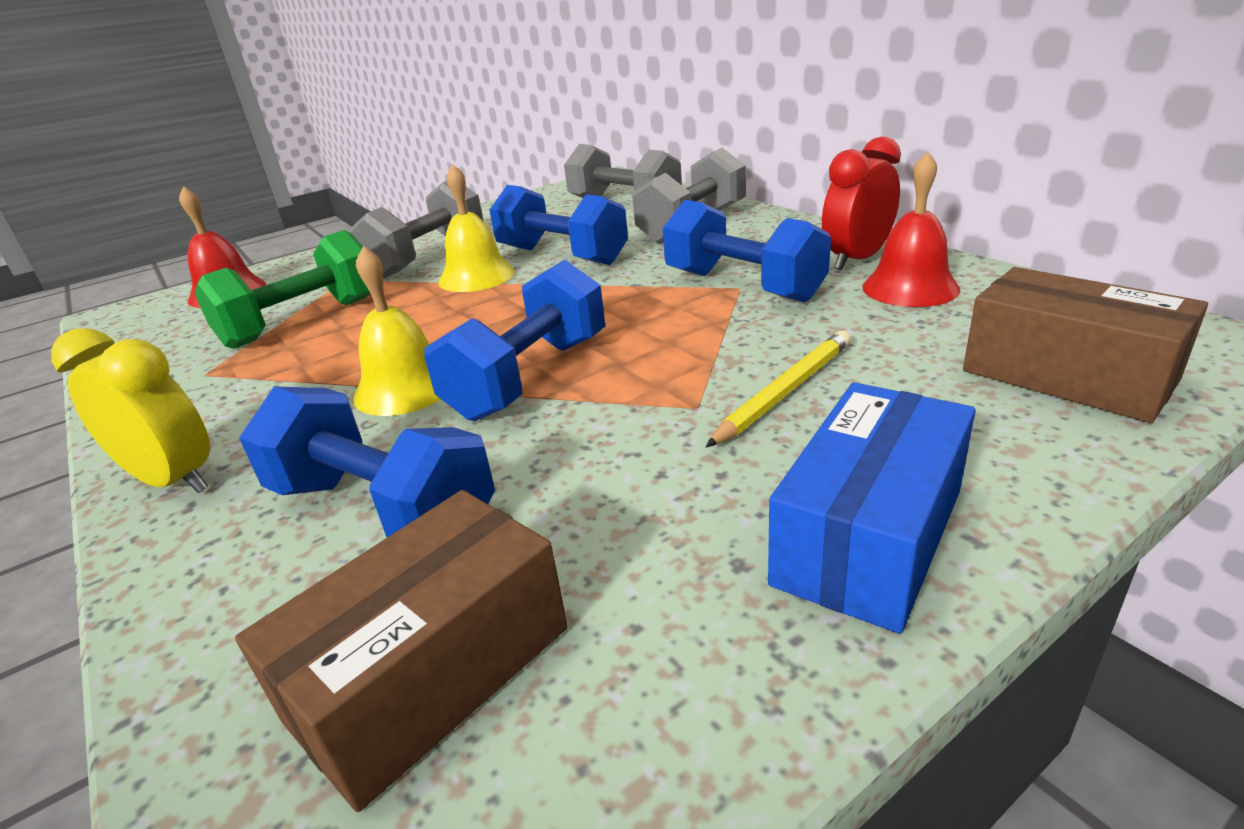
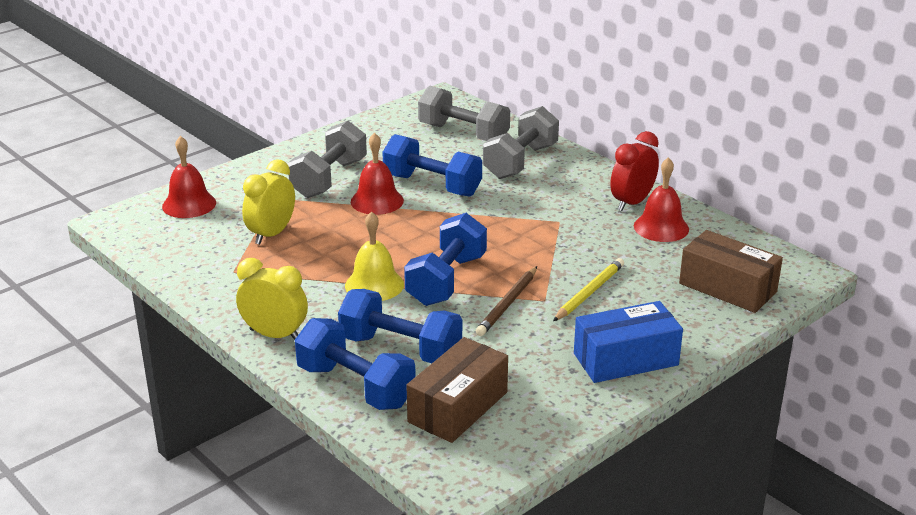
camera: 10 degrees left, 0 degrees up
green dumbbell [195,230,370,349] -> yellow clock [242,159,295,244]
yellow bell [439,164,515,292] -> red bell [351,132,404,215]
blue dumbbell [663,200,831,303] -> blue dumbbell moved to [295,318,416,410]
blue box [768,382,976,634] -> blue box turned 45 degrees clockwise [574,301,683,383]
none -> brown pencil [476,266,537,336]

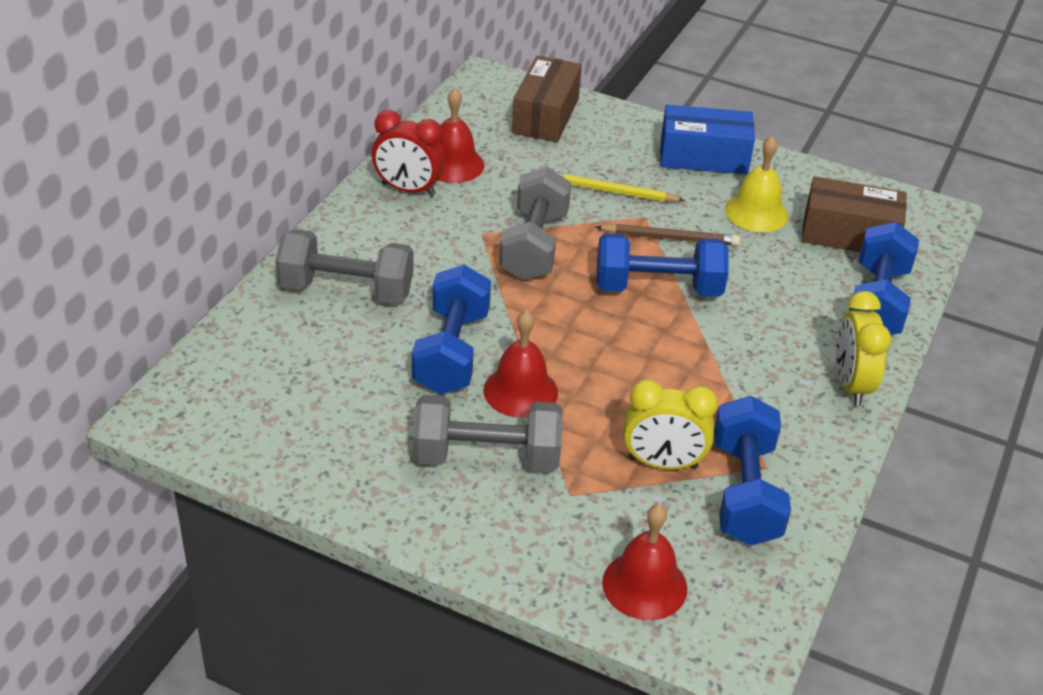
camera: 115 degrees left, 10 degrees up
blue dumbbell [338,289,462,363] -> blue dumbbell moved to [714,396,791,546]
yellow bell [345,211,404,301] -> yellow bell moved to [725,136,788,232]
grey dumbbell [418,86,510,141] -> grey dumbbell moved to [499,167,571,281]
blue box [574,301,683,383] -> blue box turned 45 degrees counterclockwise [660,105,755,174]

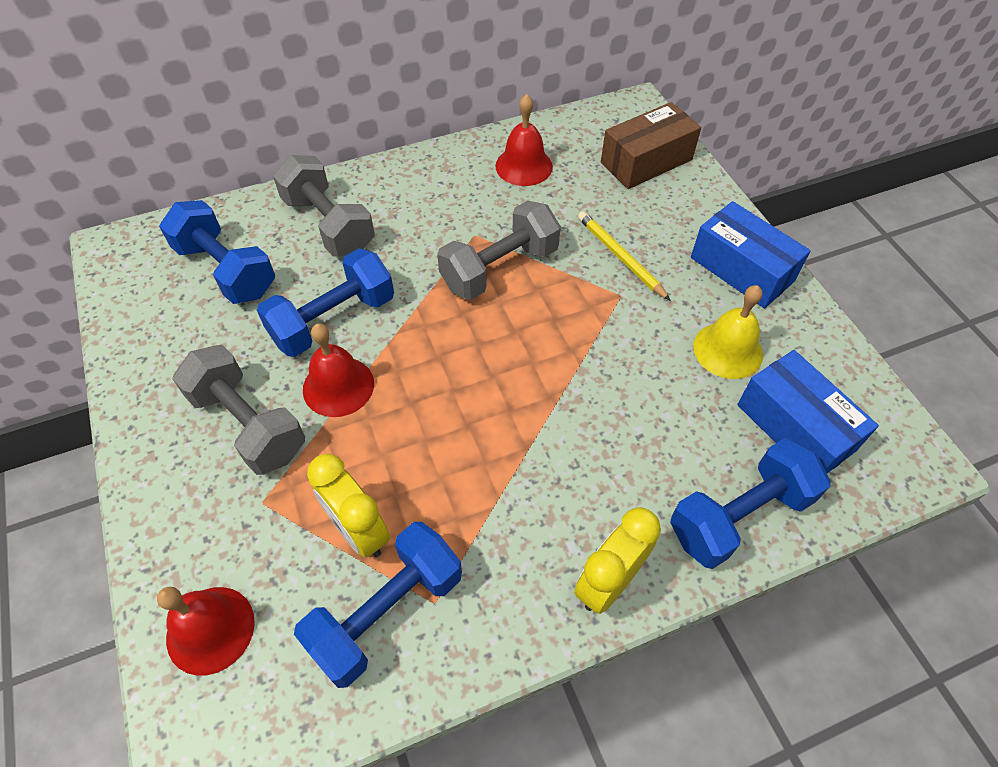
camera: 45 degrees right, 15 degrees up
red clock [372,110,445,196] -> none
brown pencil [596,224,740,246] -> none
blue dumbbell [596,233,729,297] -> blue dumbbell moved to [159,200,275,304]
brown box [801,176,907,252] -> blue box [737,350,879,473]

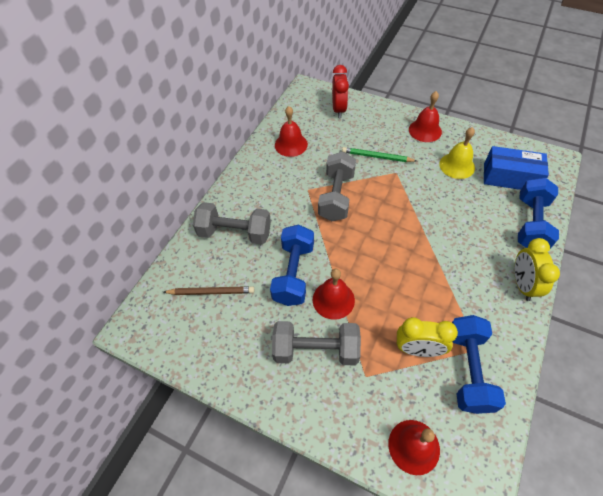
camera: 40 degrees left, 0 degrees up
blue dumbbell [159,200,275,304] -> brown pencil [164,286,254,295]
yellow pencil [578,211,671,301] -> green pencil [342,147,417,162]
brown box [601,102,701,189] -> red clock [332,65,349,118]
blue box [691,201,811,308] -> red bell [409,91,442,142]

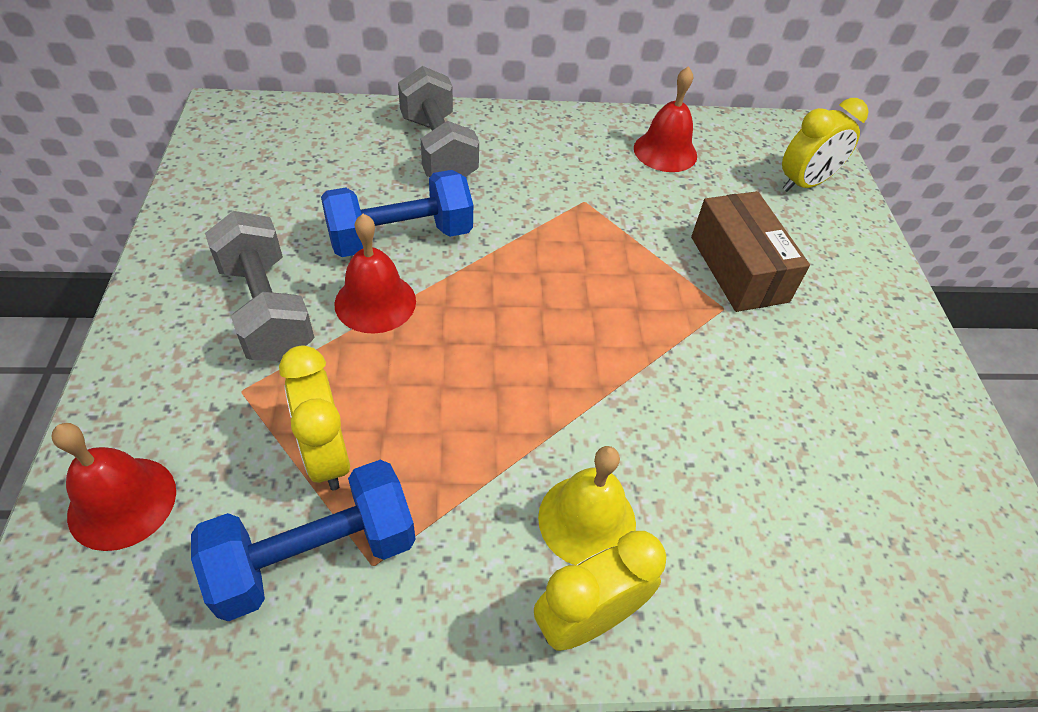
camera: 55 degrees right, 5 degrees down
brown pencil [164,286,254,295] -> none
grey dumbbell [318,152,356,221] -> none
red clock [332,65,349,118] -> yellow clock [782,98,868,192]
green pencil [342,147,417,162] -> brown box [691,191,810,312]
red bell [409,91,442,142] -> none
yellow bell [439,127,475,179] -> yellow bell moved to [538,446,636,565]
blue box [484,146,549,190] -> none
blue dumbbell [518,178,559,249] -> none

